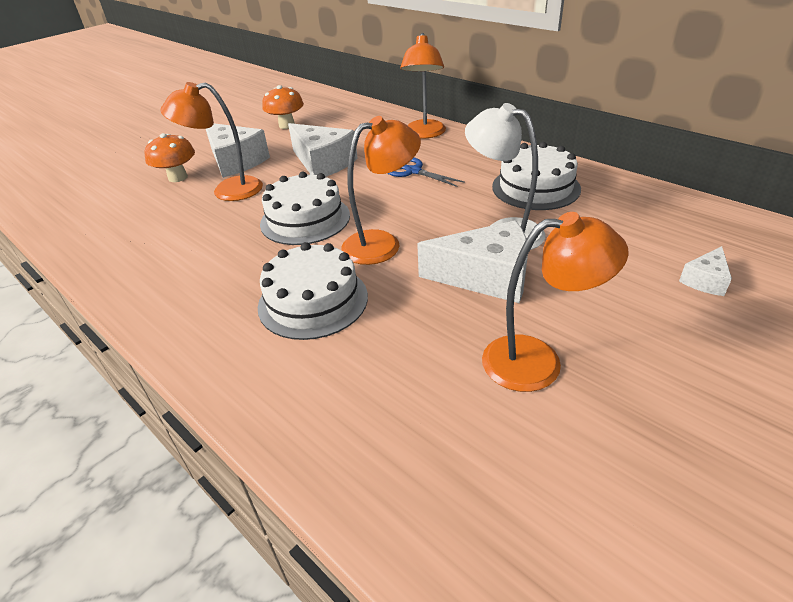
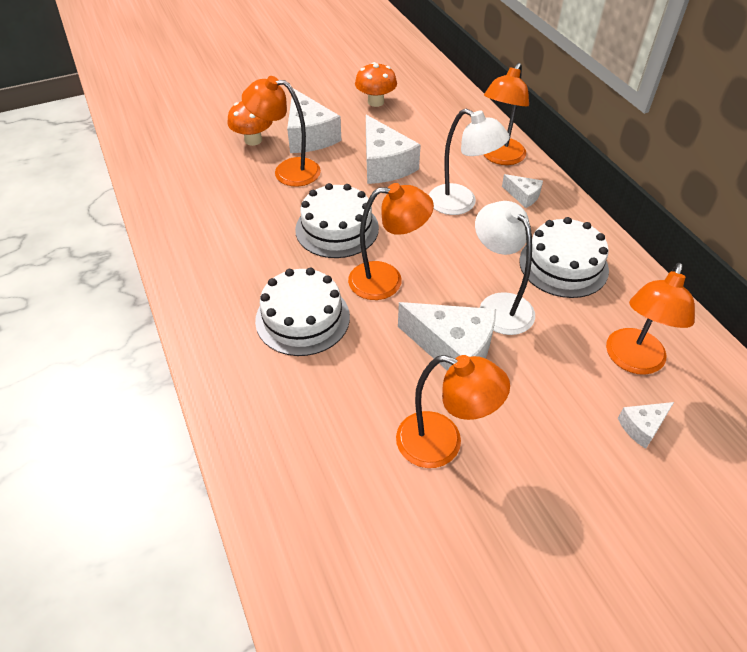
camera: 20 degrees right, 10 degrees up
blue scissors [387,158,465,187] -> white lamp [429,109,510,215]
none -> white cheese [502,174,543,208]
none -> orange lamp [606,263,695,375]

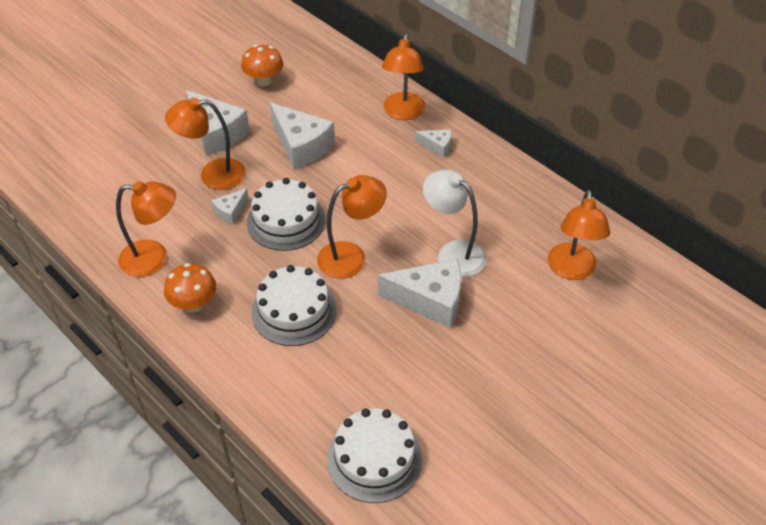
camera: 20 degrees left, 0 degrees up
orange mushroom [228,101,273,146] -> orange mushroom moved to [164,263,216,312]
orange lamp [396,355,510,468] -> orange lamp moved to [116,181,176,277]
white lamp [429,109,510,215] -> none
white cake [519,217,609,298] -> white cake moved to [327,408,422,503]
white cheese [618,402,674,449] -> white cheese moved to [211,188,249,224]

